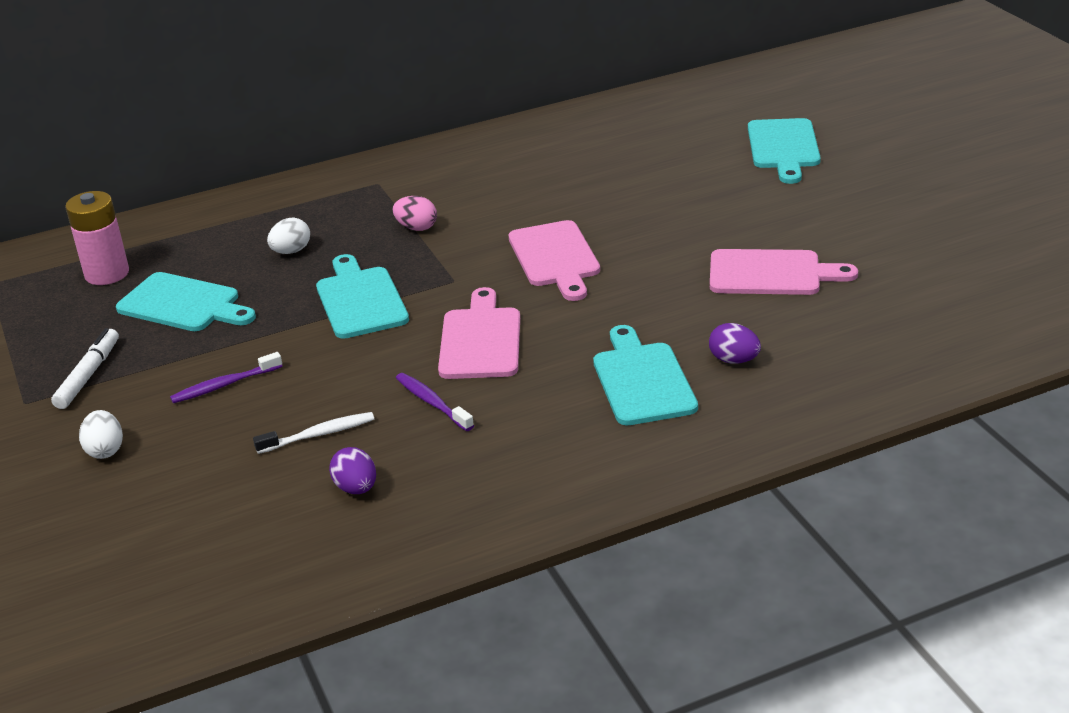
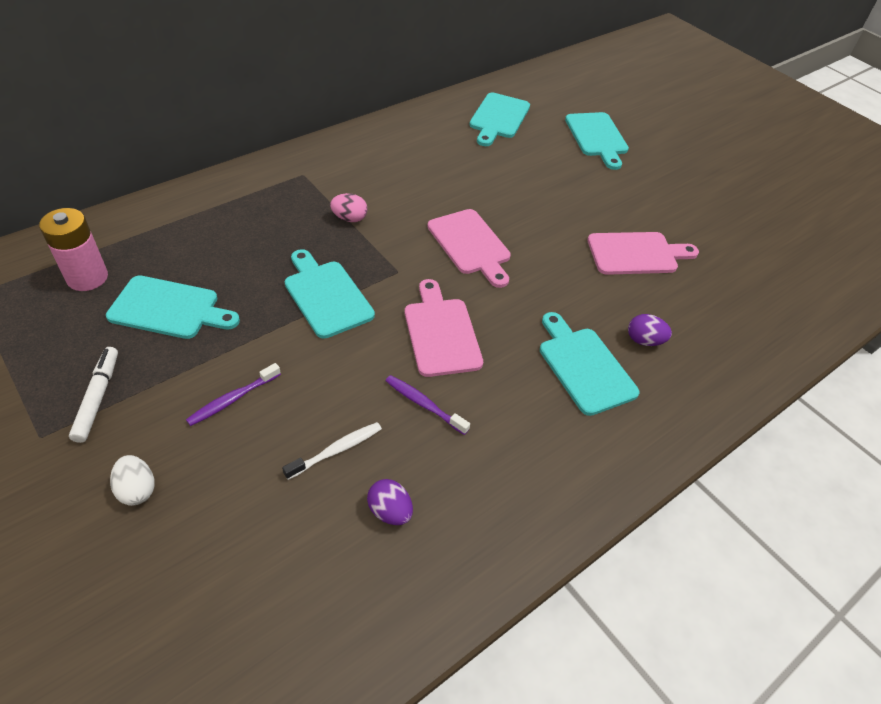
camera: 20 degrees left, 15 degrees up
white egg [267,217,310,254] -> none
none -> turquoise cutting board [469,93,530,146]

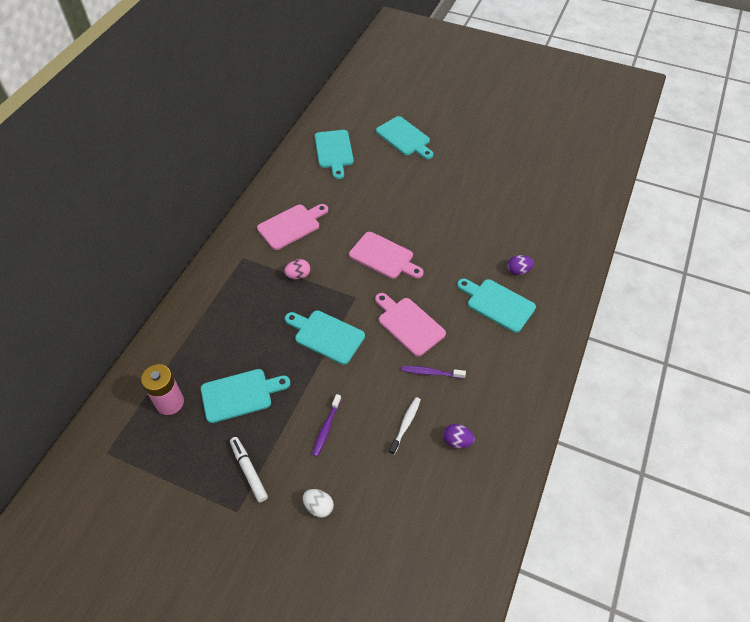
camera: 25 degrees left, 5 degrees up
pink cutting board [587,232,699,275] -> pink cutting board moved to [257,204,328,250]

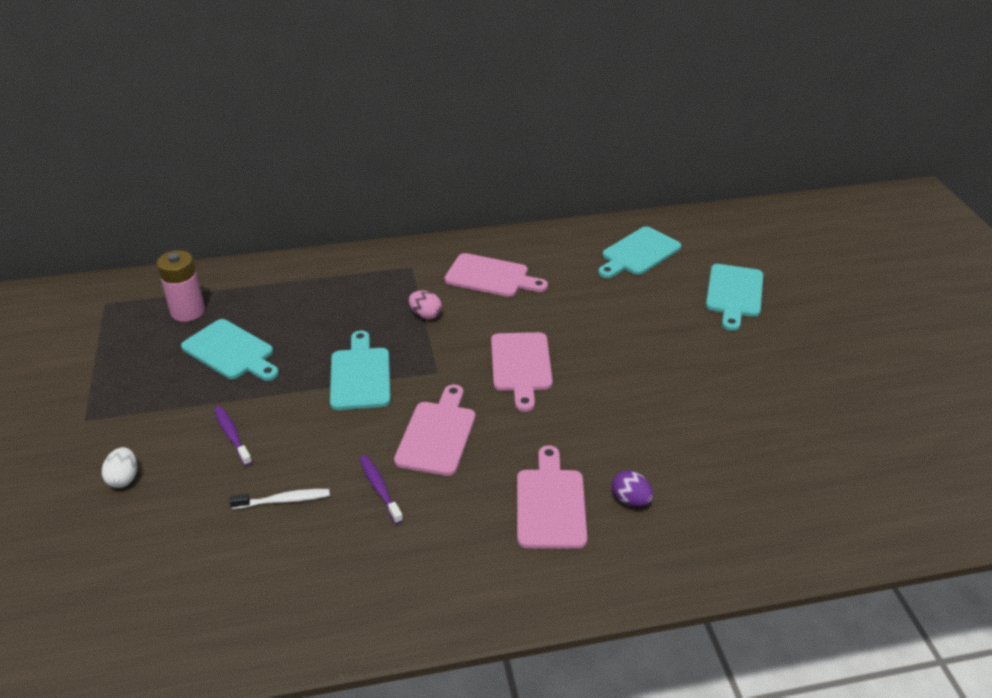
camera: 55 degrees right, 15 degrees down
white marker [230,437,268,502] -> none
purple toothbrush [312,394,341,457] -> purple toothbrush turned 75 degrees clockwise [214,406,252,466]
purple egg [443,424,475,448] -> none
turquoise cutting board [457,279,536,333] -> pink cutting board [517,445,587,549]

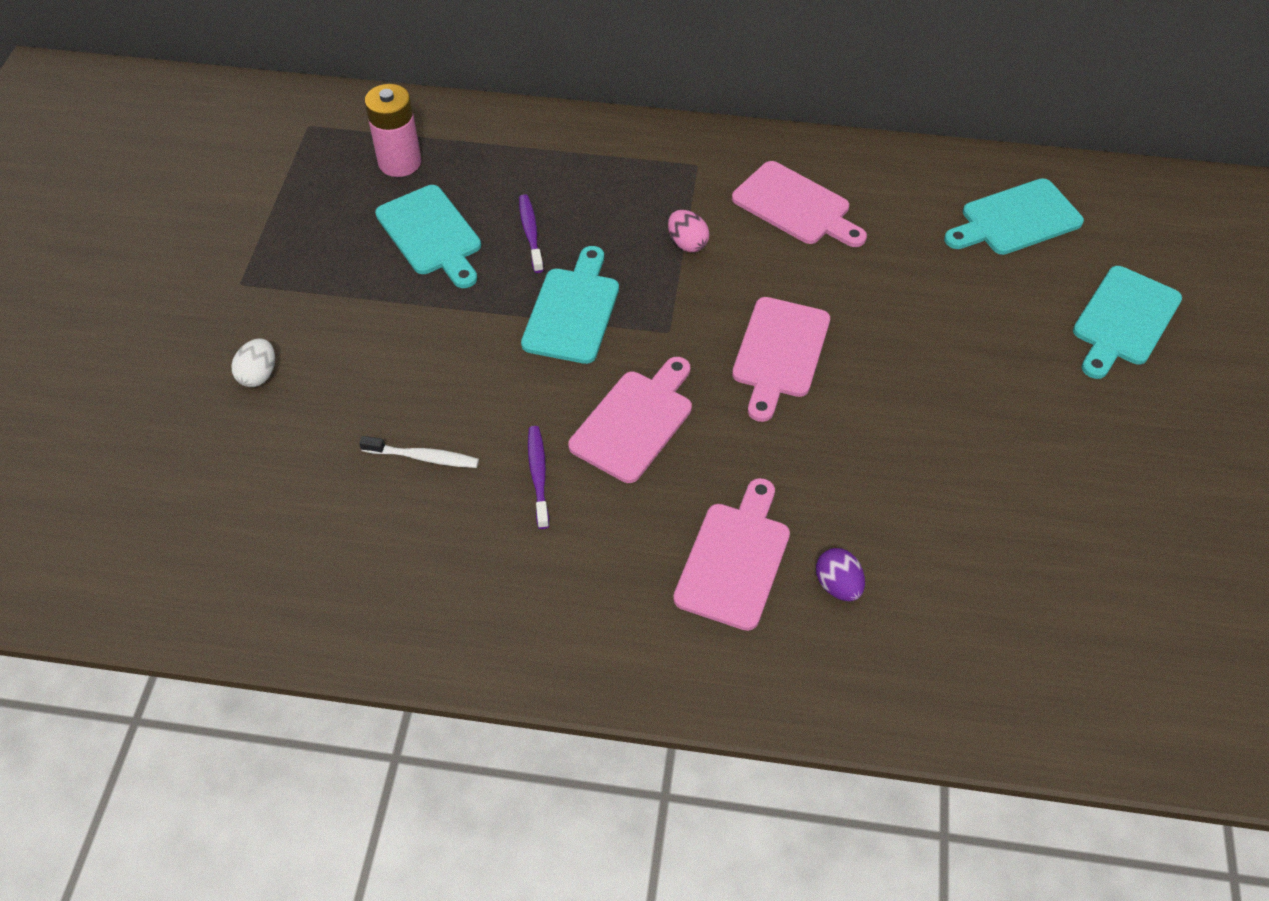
camera: 20 degrees right, 15 degrees up
purple toothbrush [214,406,252,466] -> purple toothbrush moved to [519,194,544,273]

